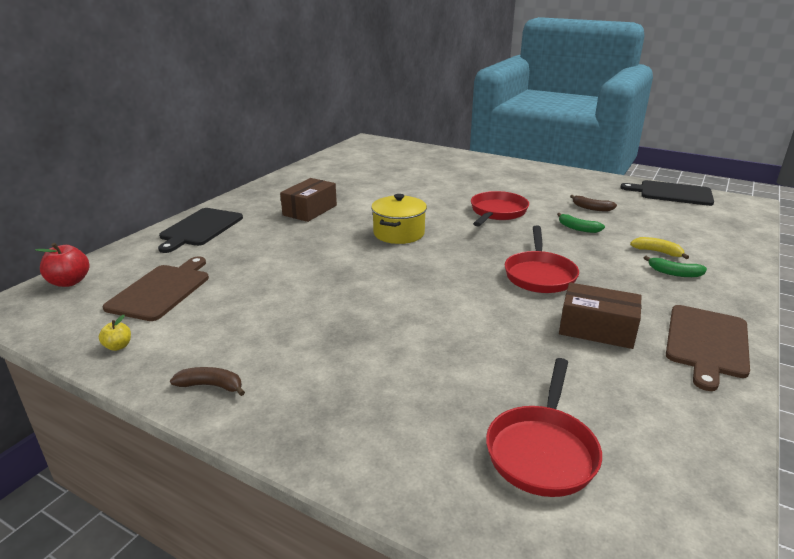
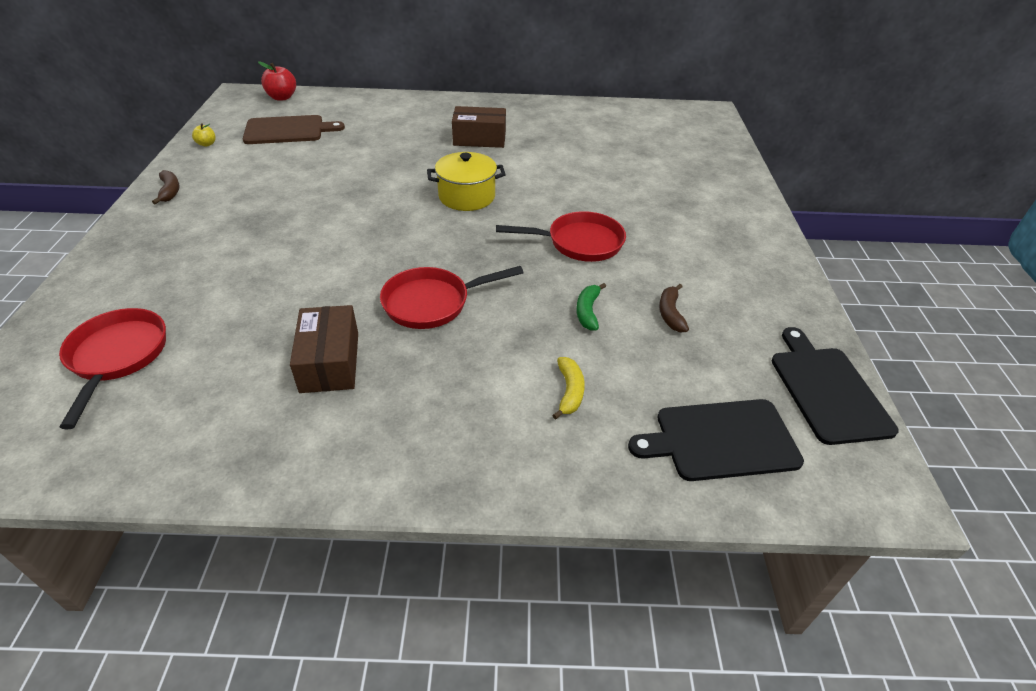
camera: 60 degrees right, 15 degrees up
black cutting board [158,208,243,253] -> black cutting board moved to [628,399,804,481]
red pan [486,358,602,497] -> red pan turned 90 degrees clockwise [59,308,166,430]
green banana [644,256,707,277] -> none
brown cutting board [666,305,750,391] -> none

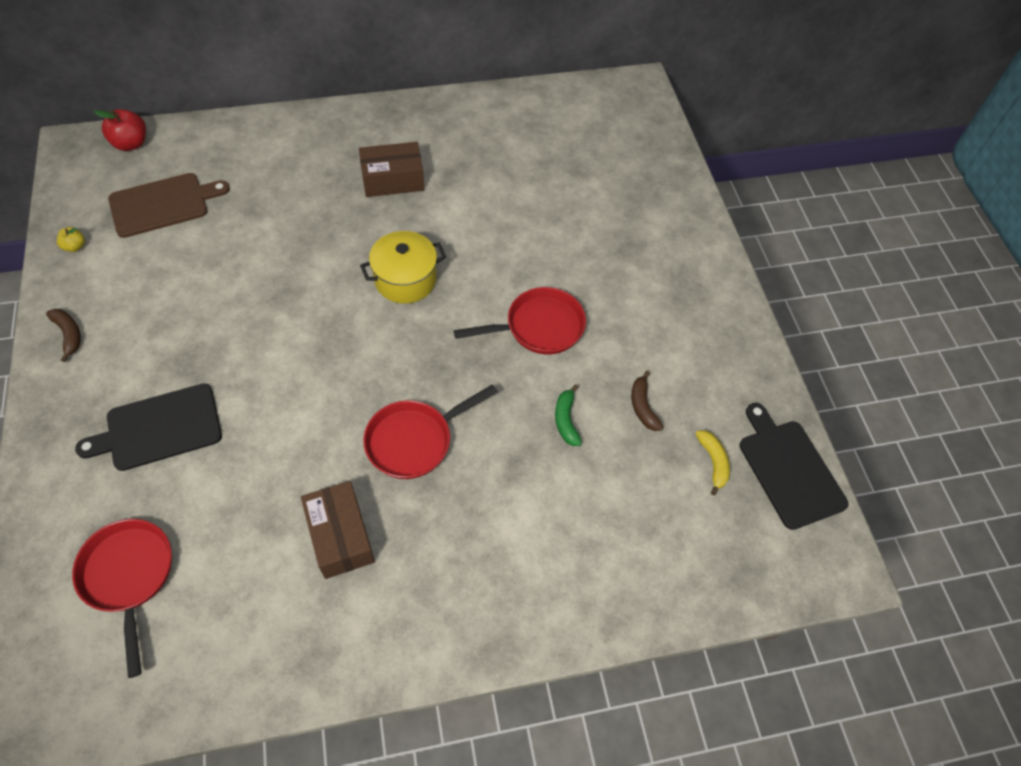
camera: 15 degrees left, 15 degrees up
yellow banana [552,357,585,420] -> yellow banana moved to [696,430,730,495]
black cutting board [628,399,804,481] -> black cutting board moved to [75,383,222,471]

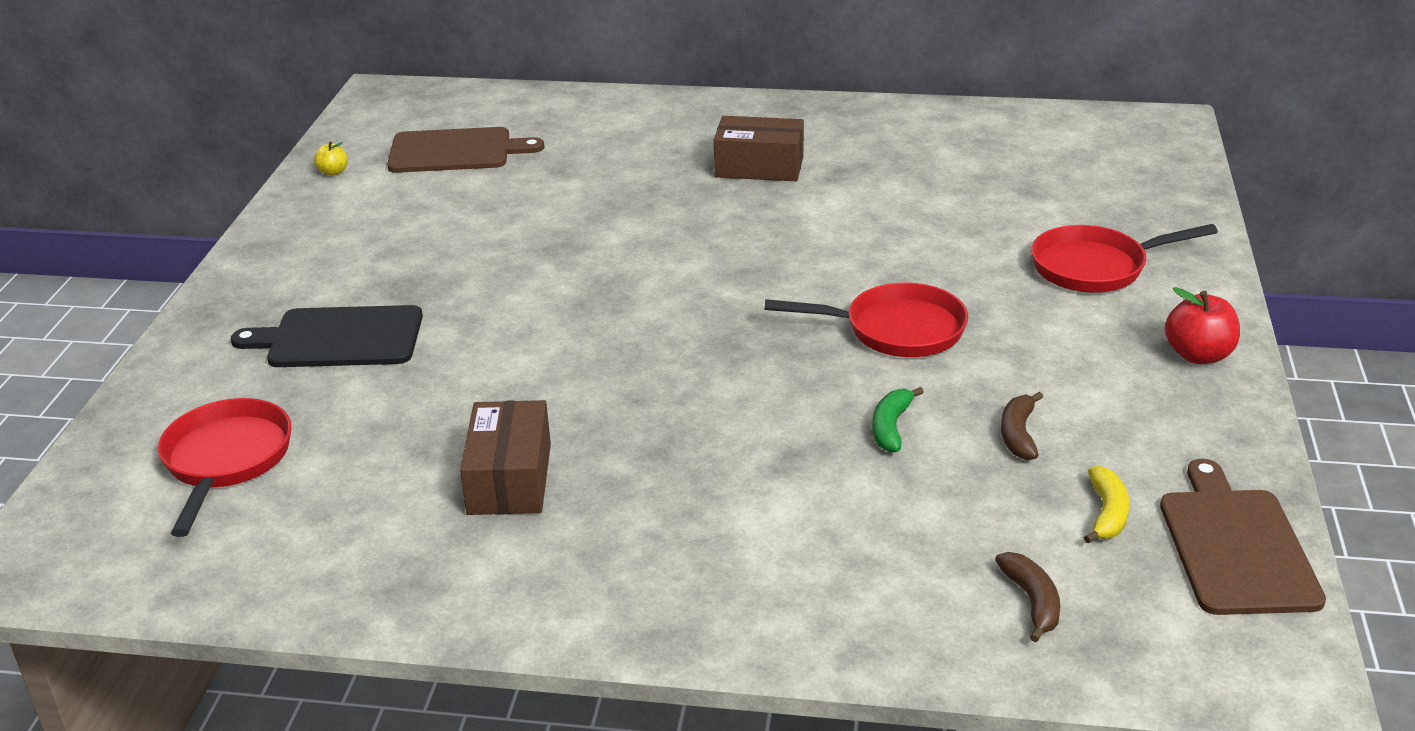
camera: 25 degrees right, 25 degrees down
brown banana [46,309,81,362] -> brown banana moved to [995,552,1060,642]
red apple [94,109,146,151] -> red apple moved to [1165,287,1240,364]
yellow pot [360,231,446,304] -> none
red pan [363,384,498,479] -> red pan moved to [1031,224,1218,293]
black cutting board [739,403,848,530] -> brown cutting board [1160,459,1326,615]

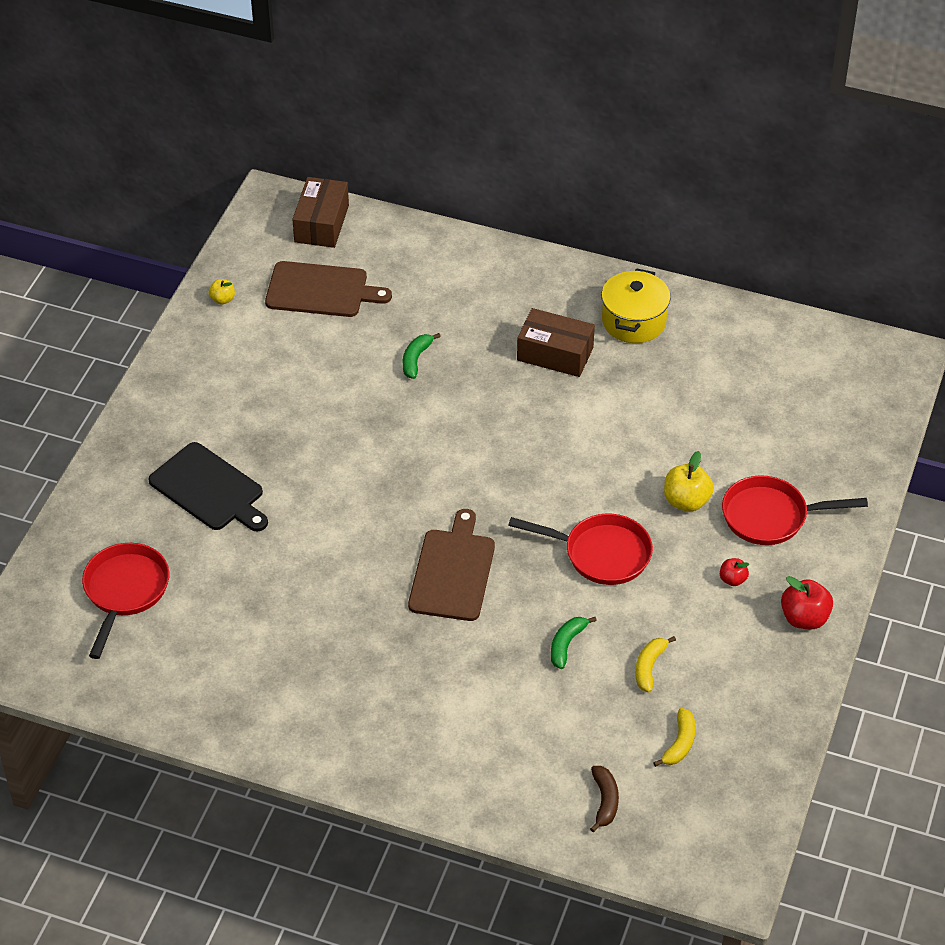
camera: 10 degrees right, 15 degrees up
black cutting board [231,305,423,367] -> black cutting board turned 150 degrees counterclockwise [148,442,268,531]
brown box [460,400,551,515] -> brown box moved to [292,177,349,248]
brown banana [1001,392,1043,460] -> yellow banana [635,636,676,693]
brown cutting board [1160,459,1326,615] -> brown cutting board moved to [408,509,495,621]
none -> green banana [403,333,441,379]
none -> yellow pot [601,268,671,343]
none -> yellow apple [664,451,714,512]
none -> red apple [720,558,750,586]

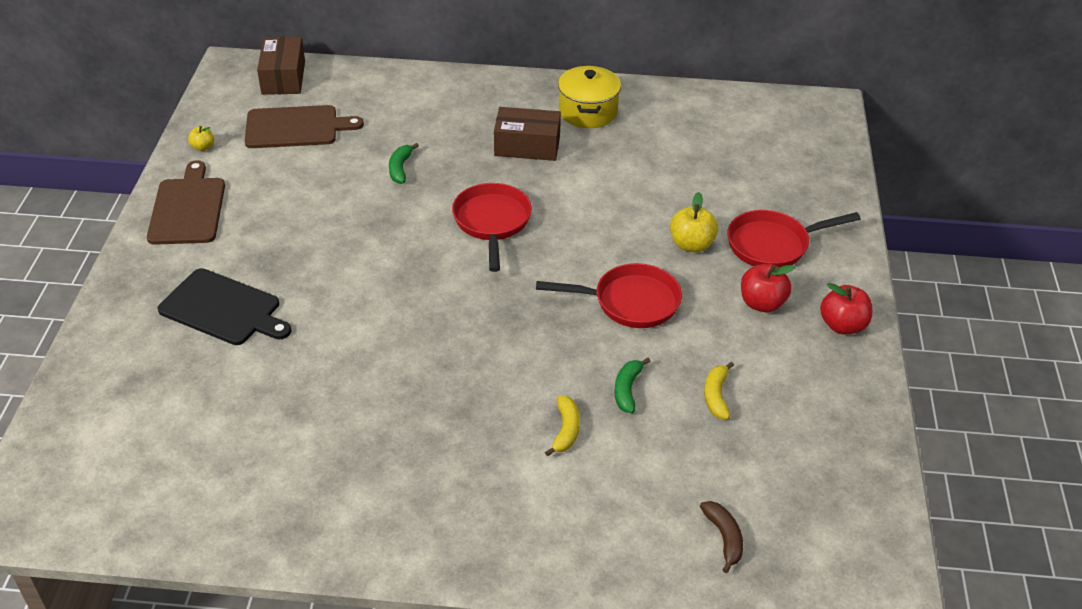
camera: 15 degrees left, 5 degrees down
red pan [82,543,169,659] -> red pan moved to [452,183,532,272]
brown cutting board [408,509,495,621] -> brown cutting board moved to [147,160,225,245]
yellow banana [653,708,696,767] -> yellow banana moved to [545,396,580,457]
red apple [720,558,750,586] -> red apple [741,264,795,312], size x1.75

